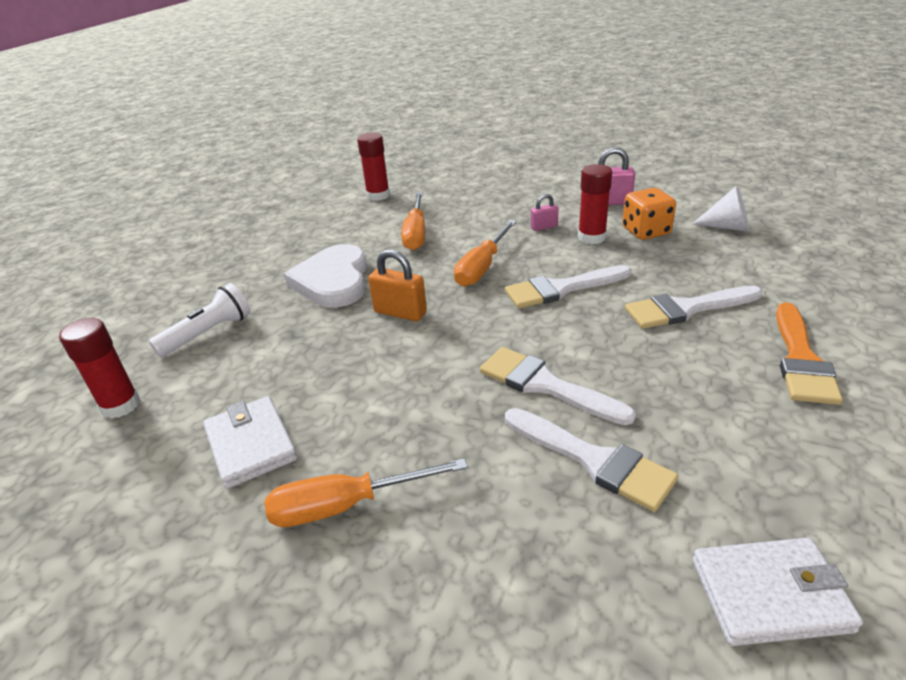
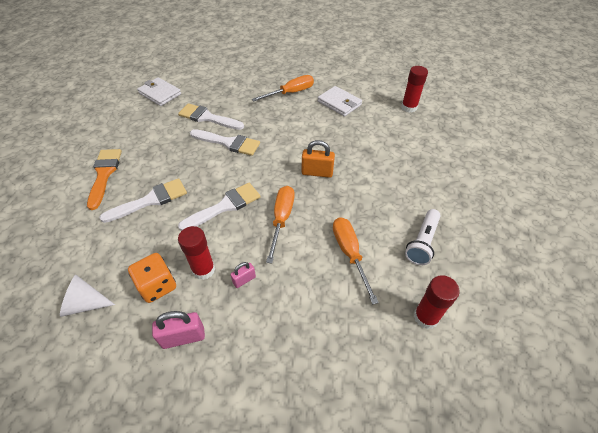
camera: 160 degrees right, 15 degrees up
white flashlight [149,283,251,357] -> white flashlight moved to [405,209,441,265]
white heart [284,244,367,308] -> none
white wallet [692,538,863,646] -> white wallet turned 60 degrees clockwise [137,77,181,106]

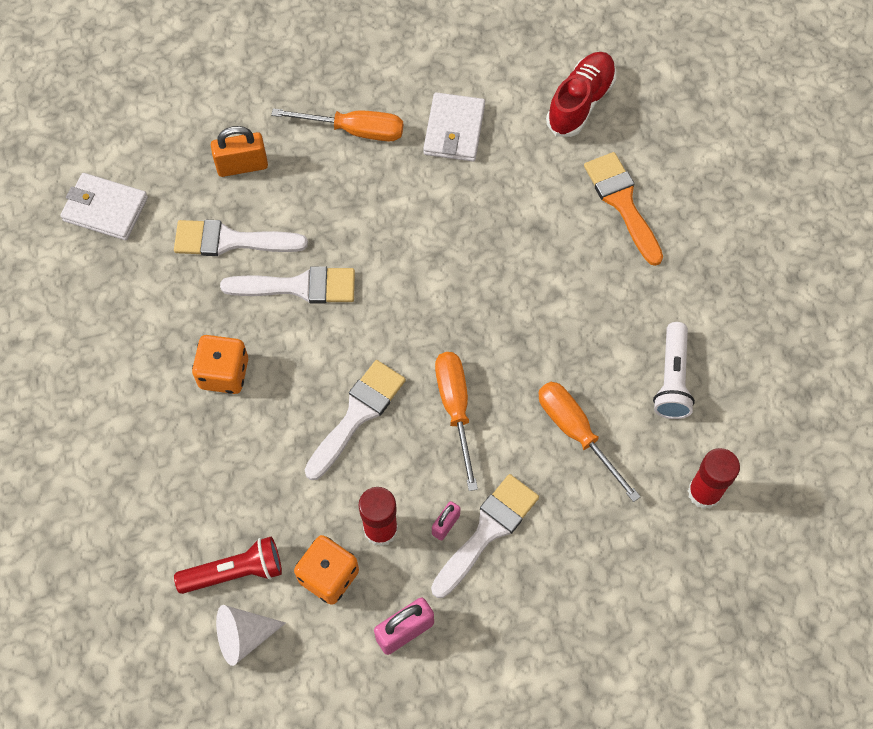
camera: 20 degrees left, 15 degrees up
orange brush [87,149,122,210] -> orange brush moved to [584,152,663,266]
white brush [99,178,187,223] -> white brush moved to [431,474,539,598]
orange screwdriver [252,75,314,101] -> orange screwdriver turned 60 degrees clockwise [271,108,403,141]
orange padlock [302,140,335,178] -> orange padlock moved to [211,126,268,177]
white wallet [318,86,362,117] -> white wallet turned 75 degrees clockwise [423,92,485,161]
red glue stick [401,66,428,113] -> red shoe [546,52,616,137]
none -> red flashlight [174,537,282,594]
none -> orange dice [192,335,248,394]

